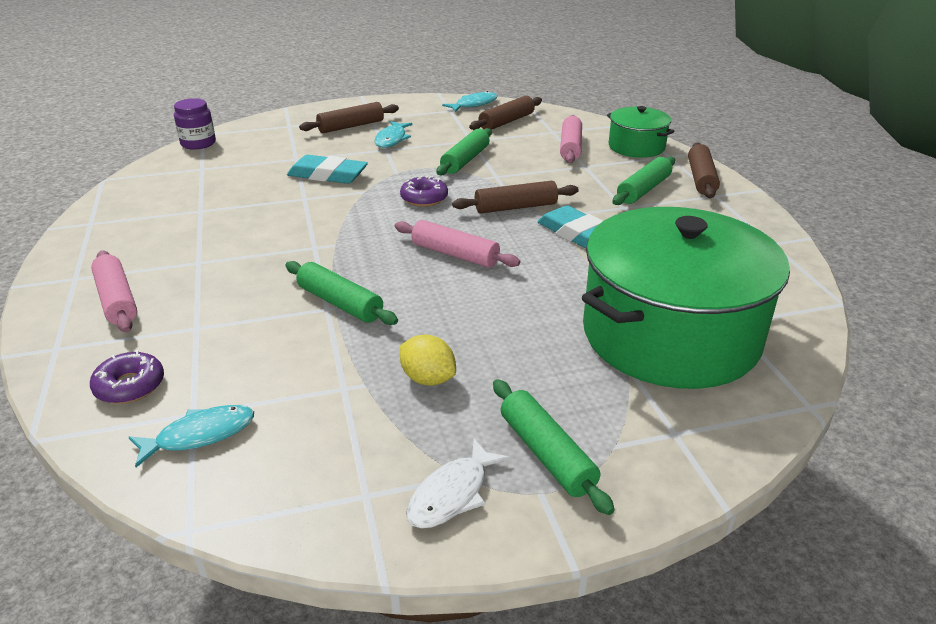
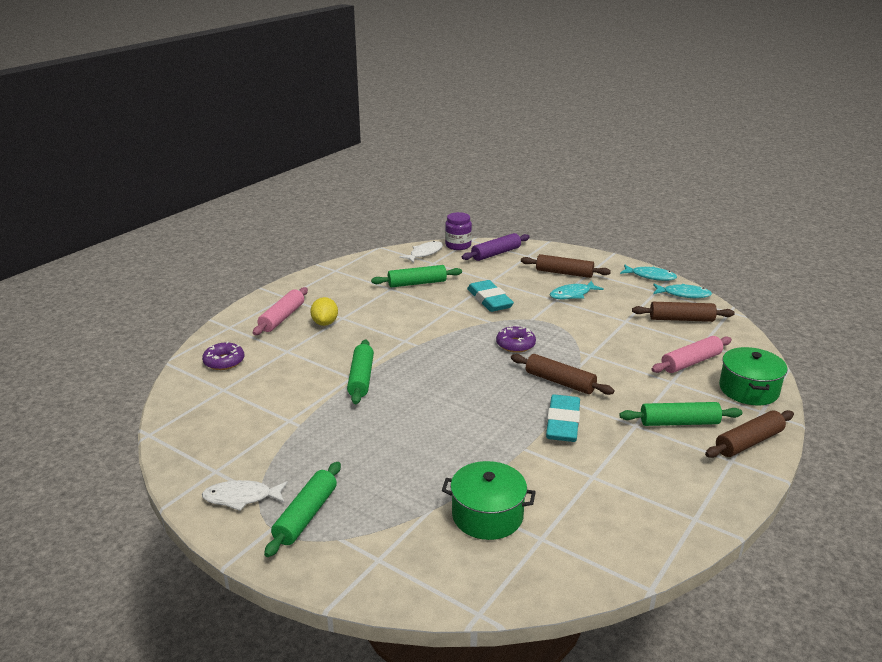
camera: 50 degrees right, 5 degrees down
turquoise fish [129,405,254,467] -> turquoise fish moved to [620,265,677,281]
pink rolling pin [395,220,520,268] -> none
yellow lemon [400,335,456,386] -> yellow lemon moved to [310,297,338,326]
green rolling pin [436,128,492,175] -> green rolling pin moved to [371,265,462,287]
green pot [582,207,790,389] -> green pot [442,461,536,540], size x0.48
none -> white fish [399,241,443,263]
none -> purple rolling pin [462,233,530,261]

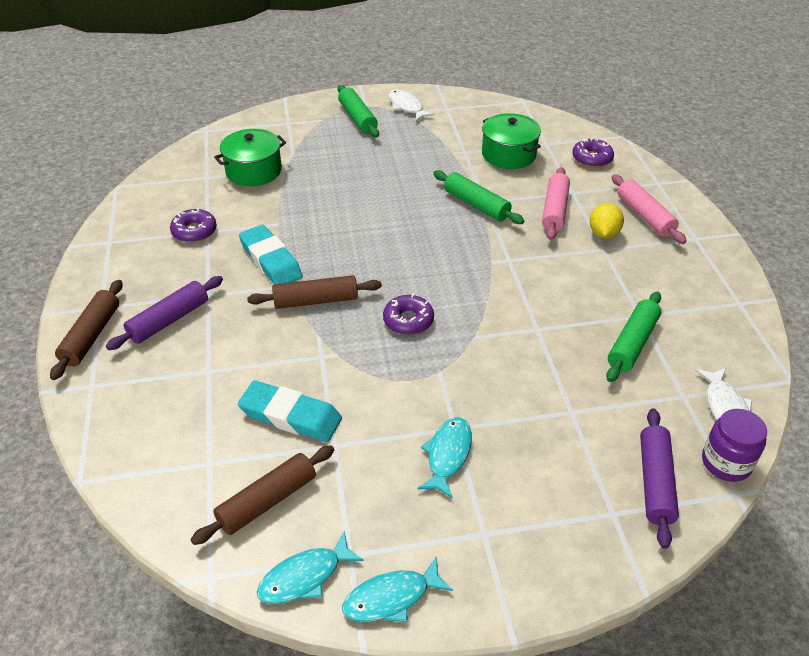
camera: 135 degrees right, 15 degrees up
white fish [202,480,288,511] -> white fish turned 75 degrees counterclockwise [389,89,435,121]
yellow lemon [310,297,338,326] -> yellow lemon turned 60 degrees clockwise [590,203,624,239]
turquoise eraser [467,280,514,312] -> turquoise eraser moved to [238,380,342,442]
brown rolling pin [521,254,611,278] -> none
green rolling pin [619,402,742,426] -> purple rolling pin [106,276,223,350]
pink rolling pin [651,336,732,373] -> pink rolling pin moved to [542,167,570,240]
green pot [719,347,788,405] -> green pot moved to [482,113,541,169]
none -> purple donut [170,208,217,243]

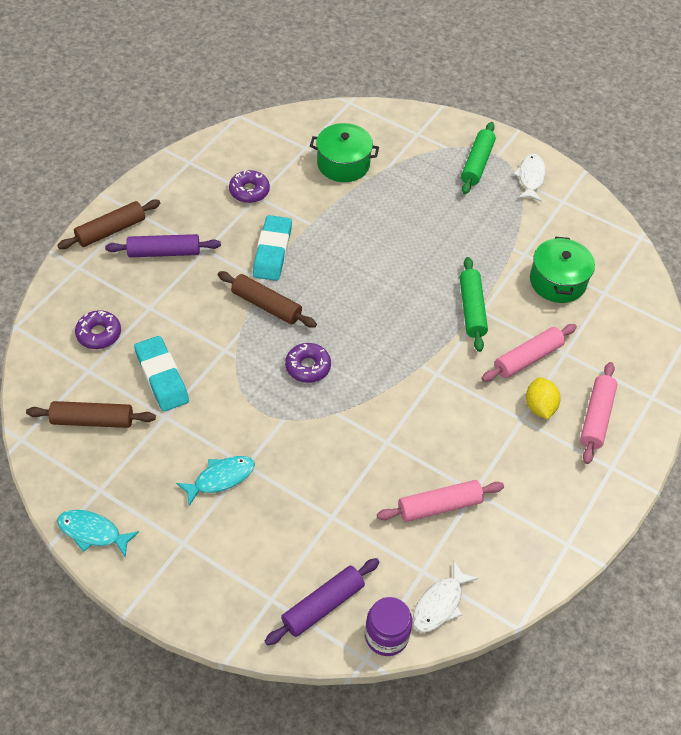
camera: 40 degrees right, 10 degrees up
turquoise fish [257,531,364,604] -> none
purple donut [572,138,614,168] -> purple donut moved to [75,310,121,349]
yellow lemon [590,203,624,239] -> yellow lemon turned 60 degrees counterclockwise [526,377,560,419]
green rolling pin [606,292,661,382] -> pink rolling pin [377,480,504,522]

